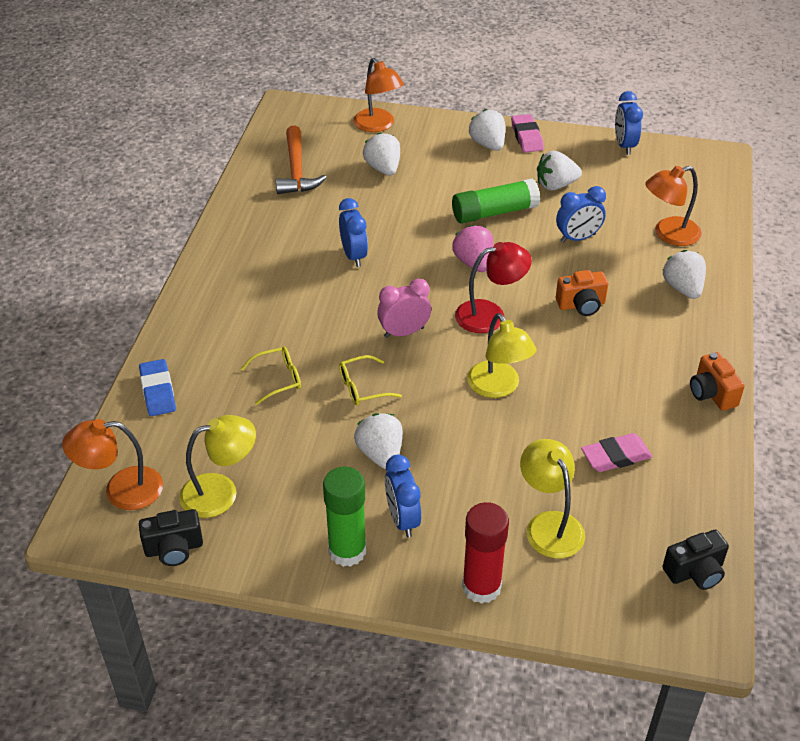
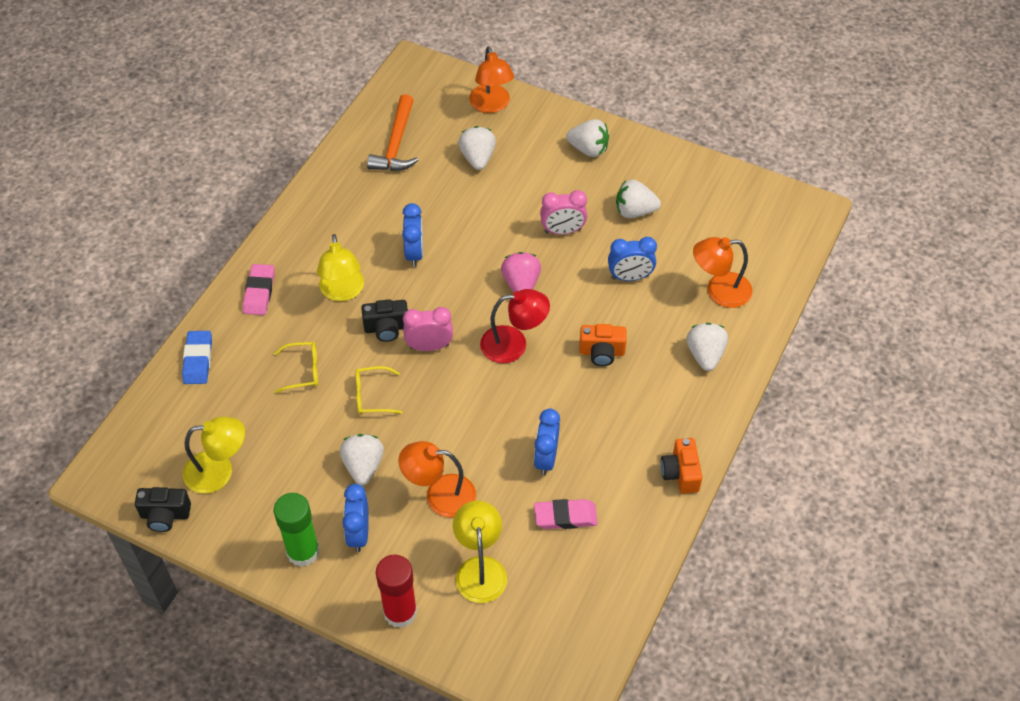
camera: 15 degrees right, 10 degrees up
orange lamp [62,419,163,510] -> orange lamp moved to [399,441,476,518]
green glue stick [452,178,540,224] -> pink clock [540,190,587,235]
yellow lamp [467,313,536,398] -> yellow lamp moved to [317,234,364,301]
white strawberry [469,109,505,151] -> white strawberry turned 120 degrees clockwise [566,119,609,157]
pink eraser [511,114,544,152] -> pink eraser moved to [243,264,274,315]
blue clock [615,91,643,155] -> blue clock moved to [534,409,560,476]
black camera [662,530,729,590] -> black camera moved to [361,299,408,342]

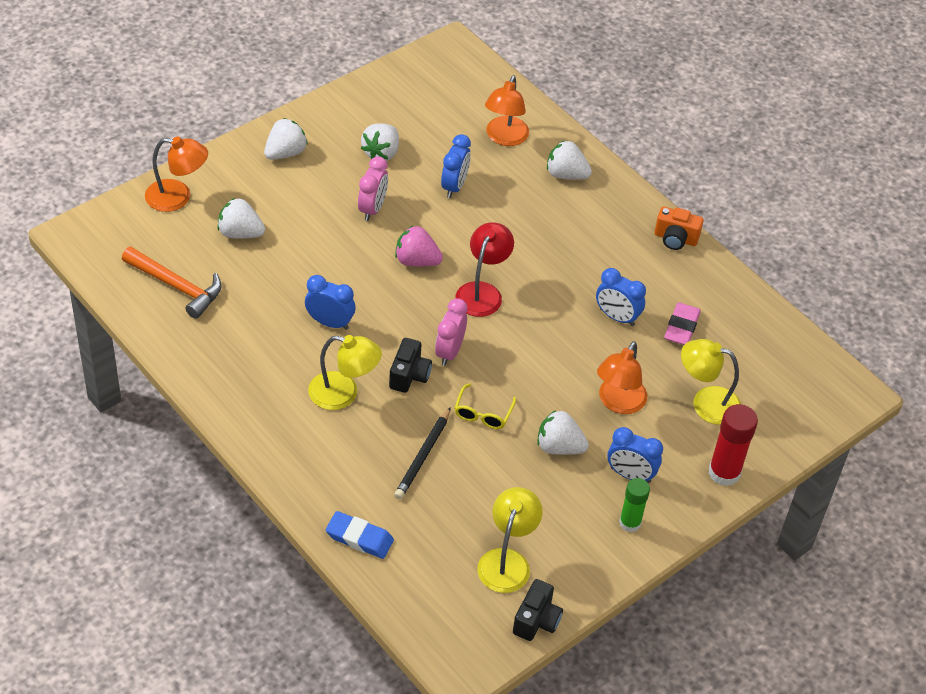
camera: 70 degrees left, 5 degrees down
pink eraser [243,264,274,315] -> none
yellow glasses [274,342,318,393] -> black pencil [394,407,451,499]
green glue stick [274,493,320,567] -> green glue stick [619,478,650,532], size x0.67
orange camera [579,324,627,366] -> none

